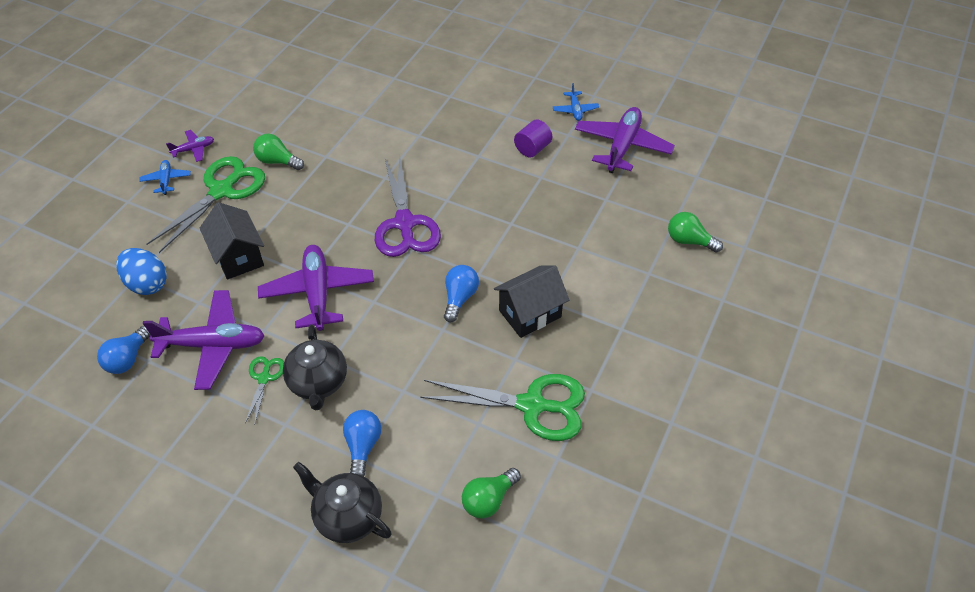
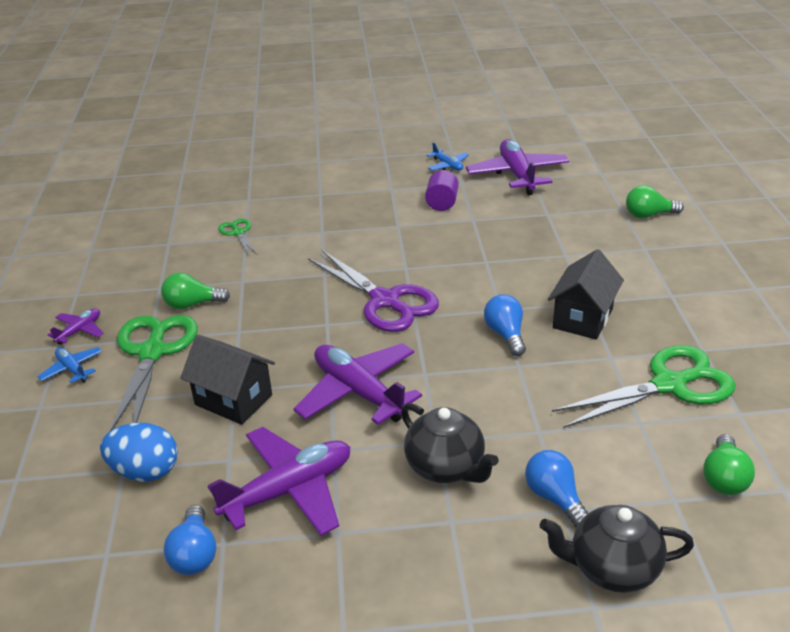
camera: 30 degrees left, 15 degrees down
green scissors [245,356,284,424] -> green scissors moved to [218,218,258,255]

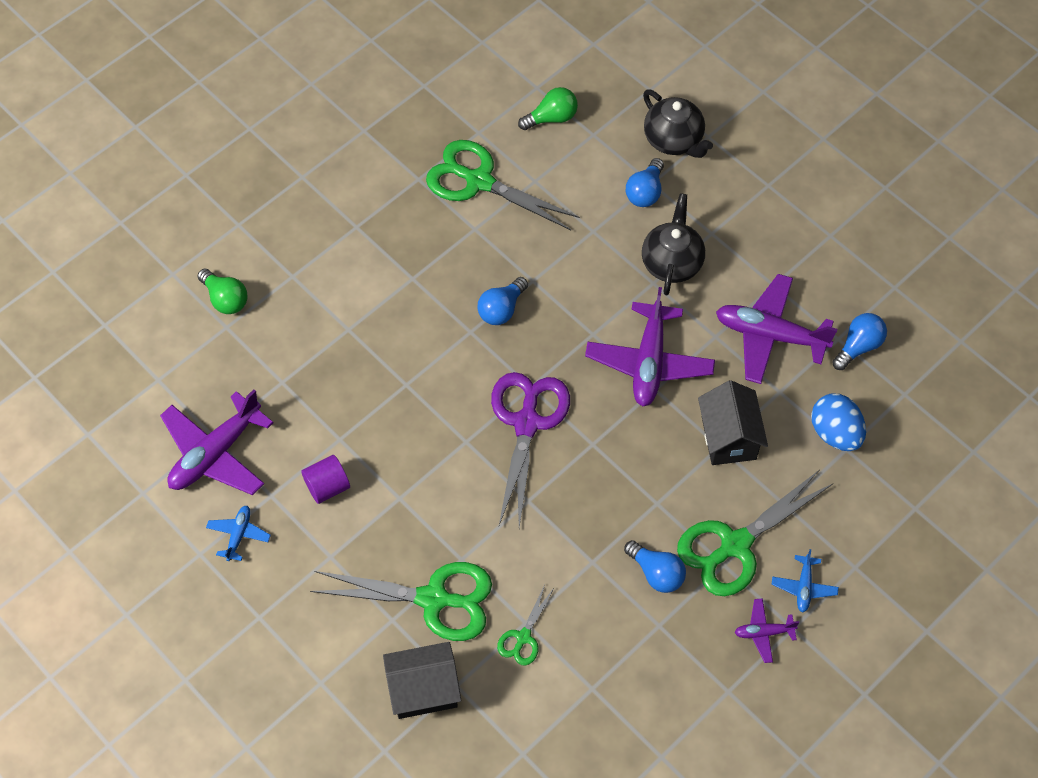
camera: 130 degrees left, 25 degrees up
green light bulb [161,272,230,309] -> blue light bulb [624,540,686,593]
black house [548,249,624,340] -> black house moved to [383,642,461,719]
none -> green scissors [310,562,492,641]

